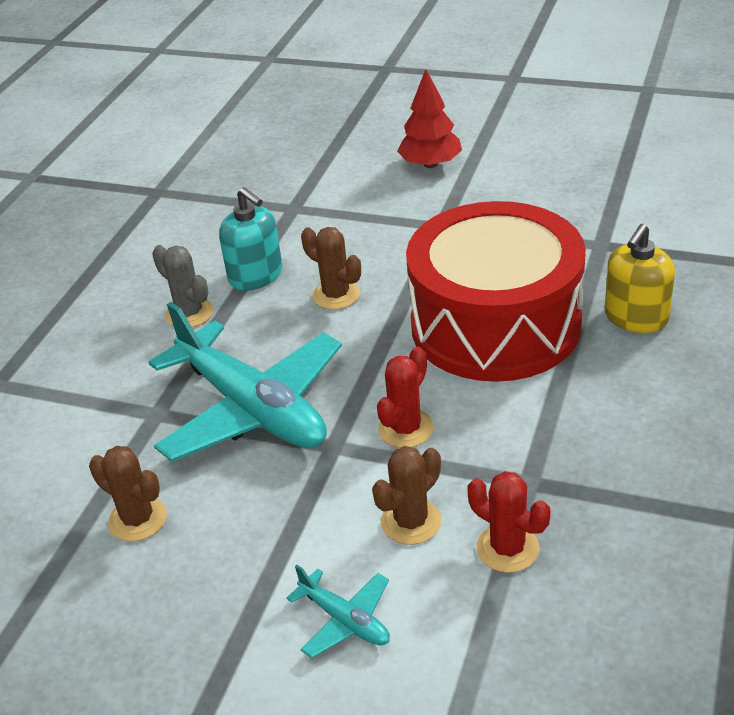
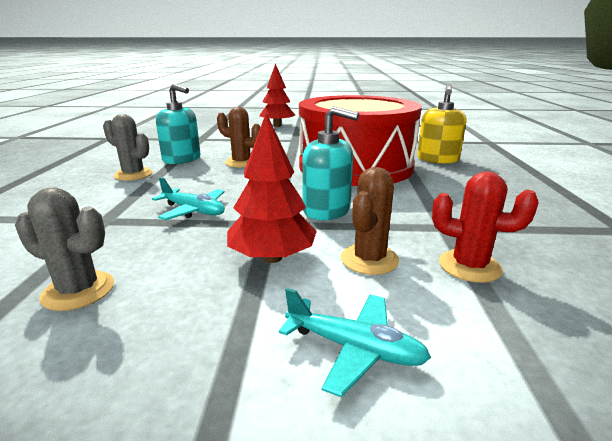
camera: 20 degrees left, 15 degrees down
brown cactus [89,446,167,542] -> grey cactus [15,187,114,311]
turquoise plane [149,302,342,462] -> turquoise plane [152,177,225,220], size x0.44
red cactus [377,347,434,448] -> turquoise soap dispenser [302,106,359,220]
none -> red tree [227,113,317,263]

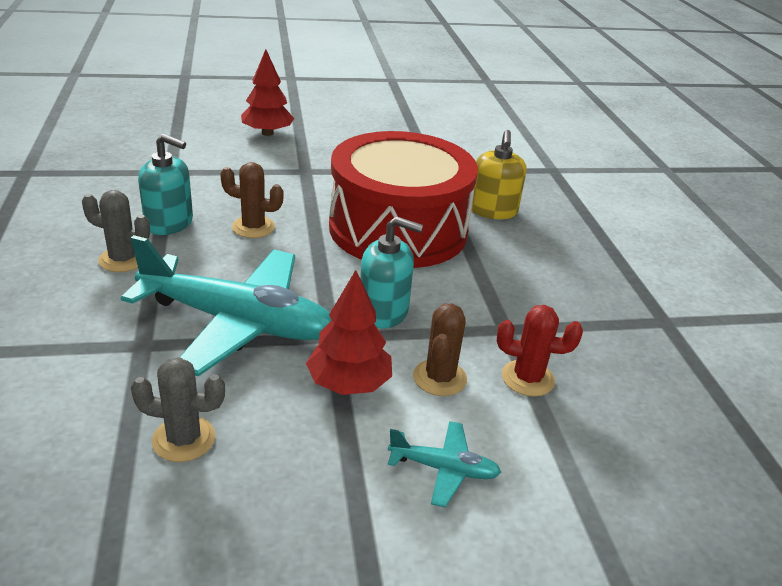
camera: 15 degrees left, 10 degrees up
turquoise plane [152,177,225,220] -> turquoise plane [121,235,331,377], size x2.29

